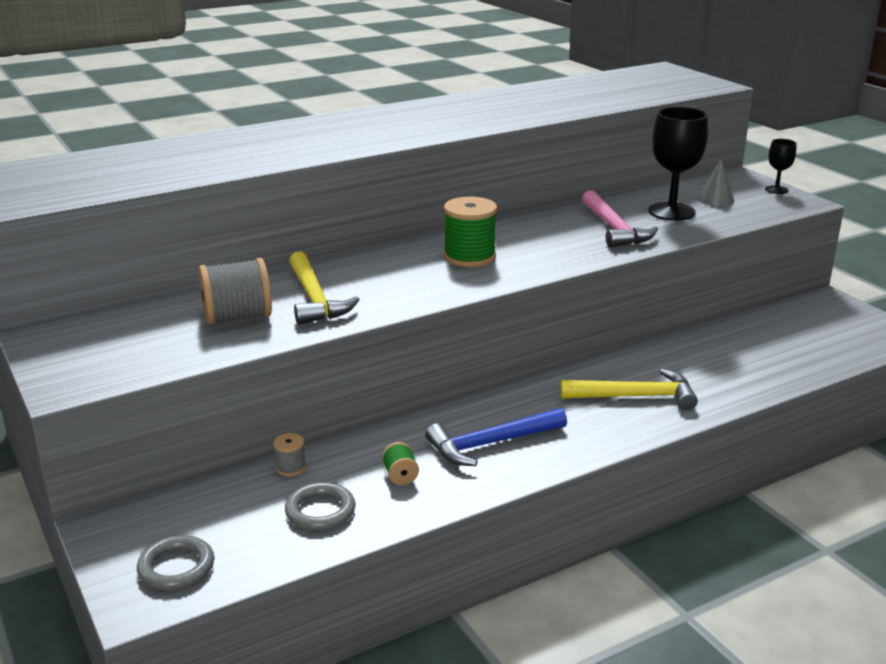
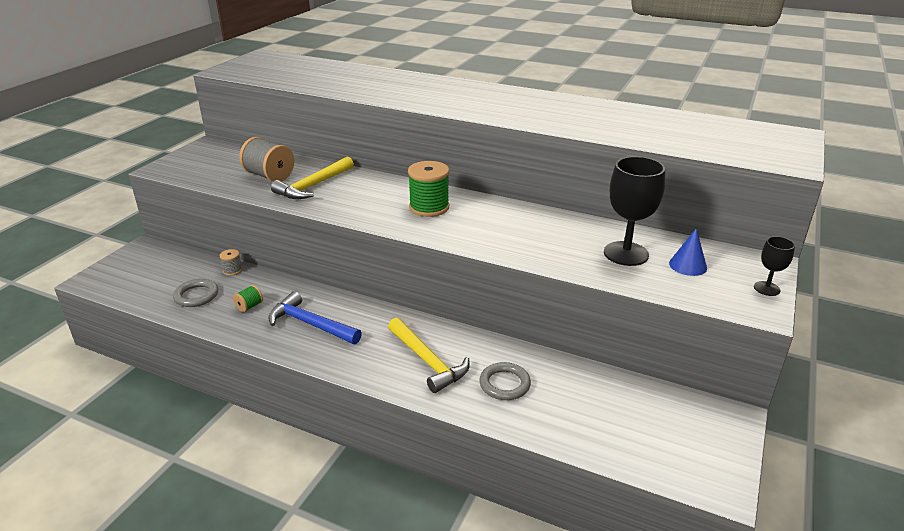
camera: 55 degrees right, 5 degrees up
grey ring [137,535,214,591] -> grey ring moved to [479,362,531,400]
pink hammer [582,190,658,248] -> none
grey cone [697,159,734,206] -> blue cone [669,228,707,276]

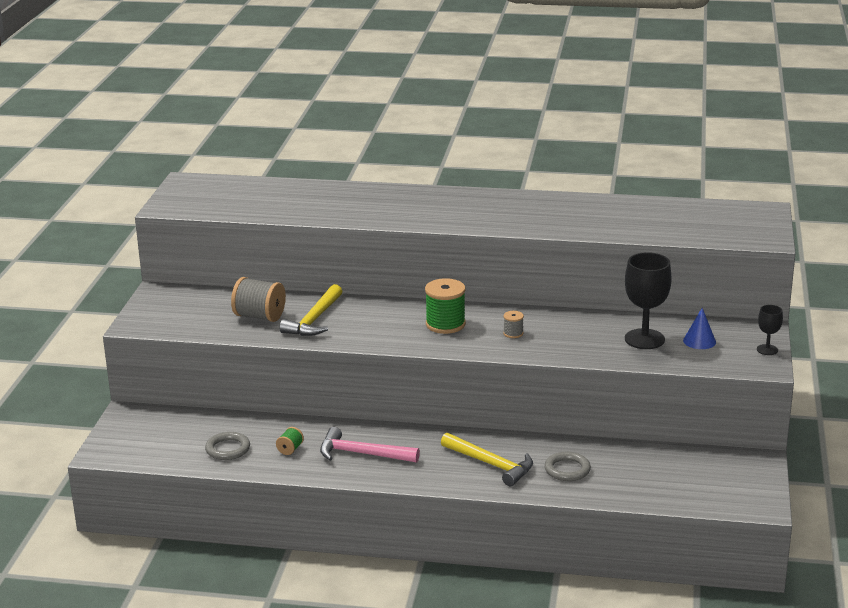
camera: 15 degrees left, 5 degrees down
grey spool [220,249,242,276] -> grey spool moved to [503,311,524,338]
blue hammer [268,291,362,344] -> pink hammer [320,427,420,463]

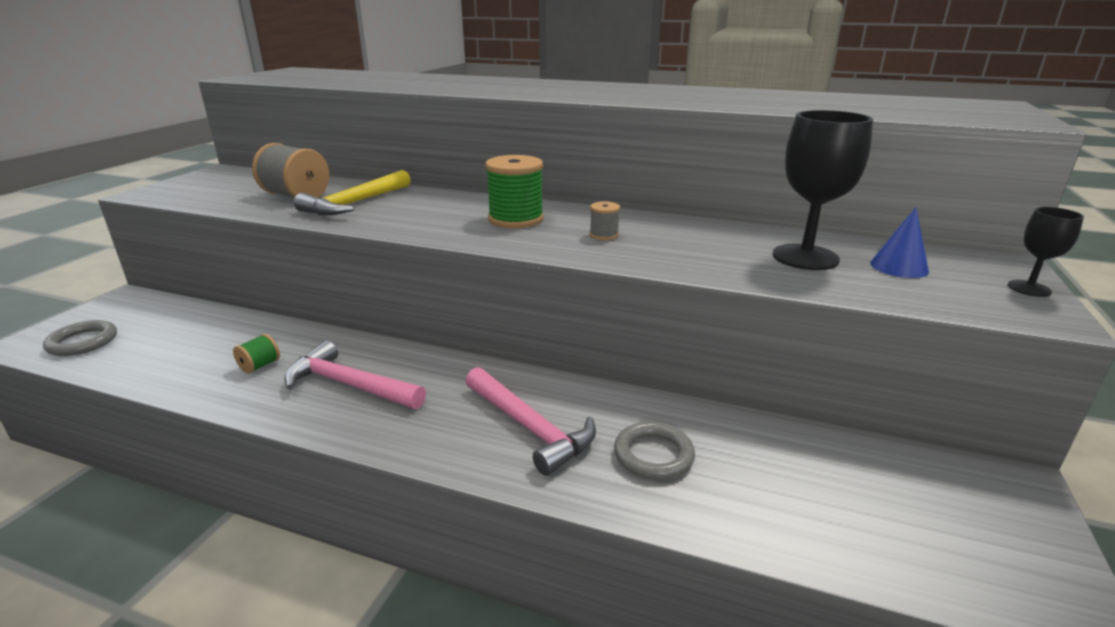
camera: 10 degrees right, 0 degrees up
grey ring [205,432,250,460] -> grey ring moved to [43,320,117,356]
yellow hammer [441,432,533,486] -> pink hammer [466,367,596,476]

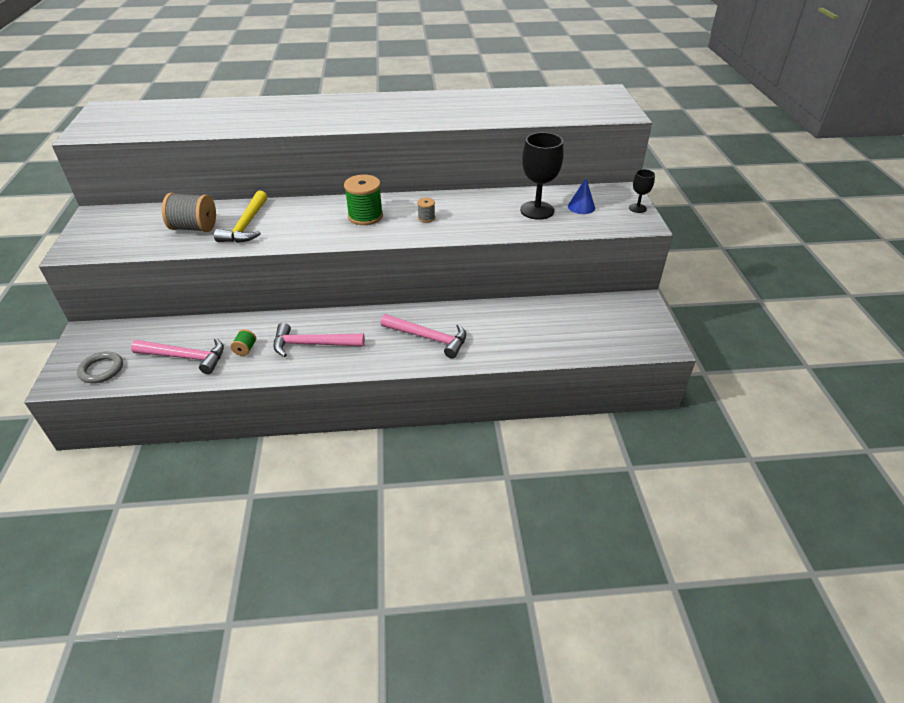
camera: 25 degrees left, 15 degrees up
grey ring [614,422,695,480] -> none
none -> pink hammer [131,338,224,374]

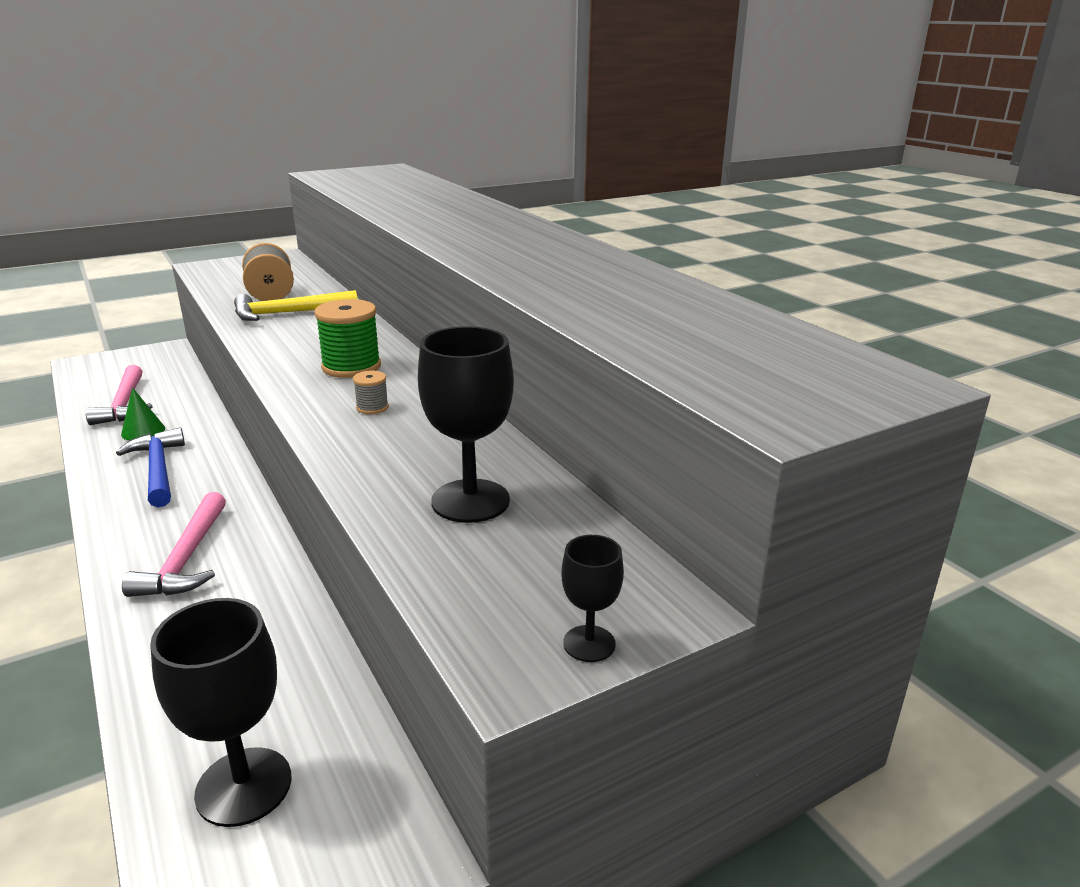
camera: 65 degrees right, 15 degrees down
grey ring [77,352,123,383] -> none
green spool [231,329,256,356] -> green cone [121,388,165,440]
pink hammer [274,323,365,357] -> blue hammer [116,427,185,507]
blue cone [568,178,595,214] -> none
none -> black goblet [150,598,292,827]

